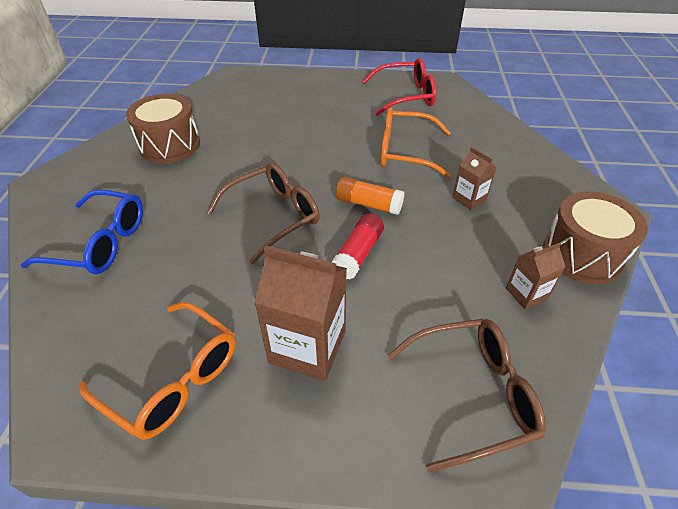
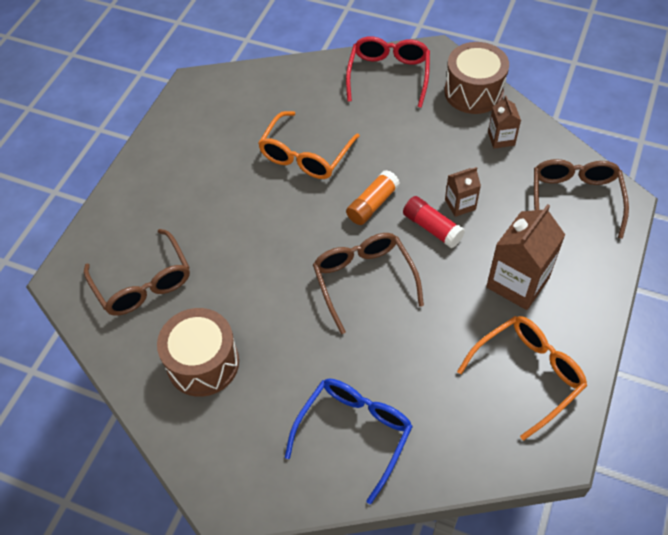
camera: 70 degrees left, 10 degrees up
red glasses [363,58,436,116] -> red glasses moved to [346,36,430,108]
brown carton [452,147,497,210] -> brown carton moved to [445,167,481,217]
none -> brown glasses [84,229,190,316]

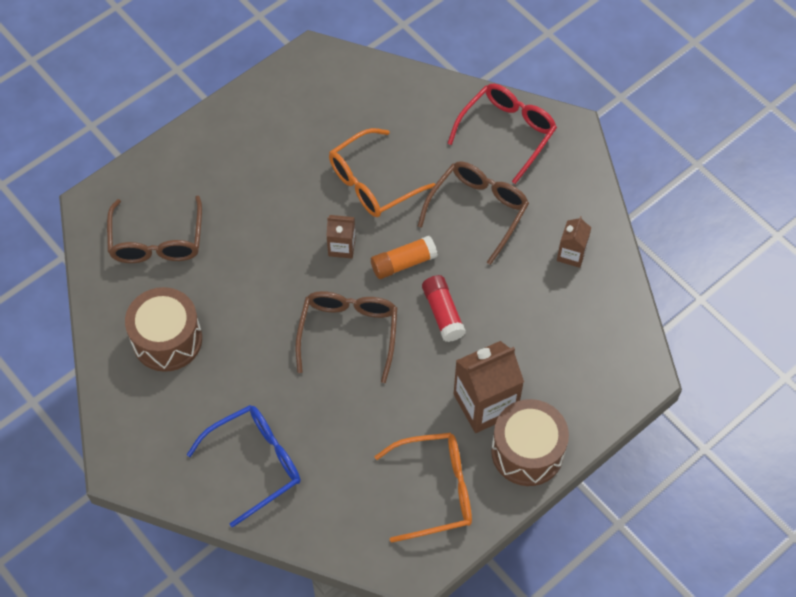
camera: 25 degrees right, 5 degrees up
brown drum [445,42,509,114] -> brown drum moved to [491,399,569,486]
brown carton [445,167,481,217] -> brown carton moved to [327,215,356,259]
brown glasses [534,159,629,239] -> brown glasses moved to [418,162,529,265]

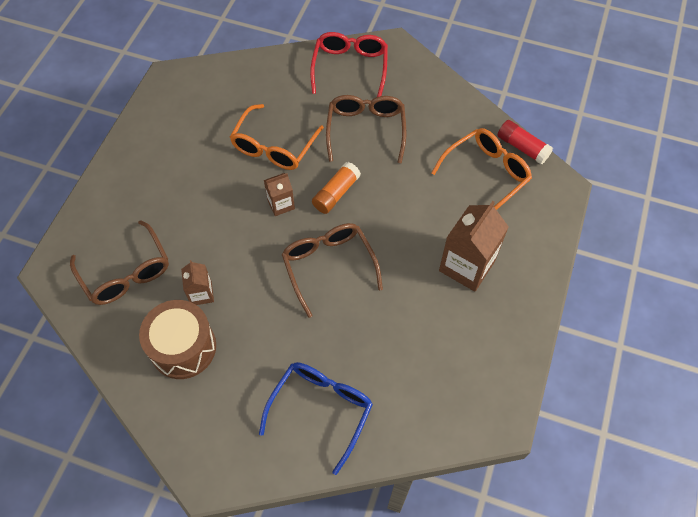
camera: 30 degrees left, 0 degrees up
orange glasses [374,433,472,543] -> orange glasses moved to [431,128,532,210]
red glue stick [422,275,466,342] -> red glue stick moved to [497,120,553,164]
brown drum [491,399,569,486] -> none
brown carton [557,216,591,268] -> brown carton moved to [181,260,214,305]

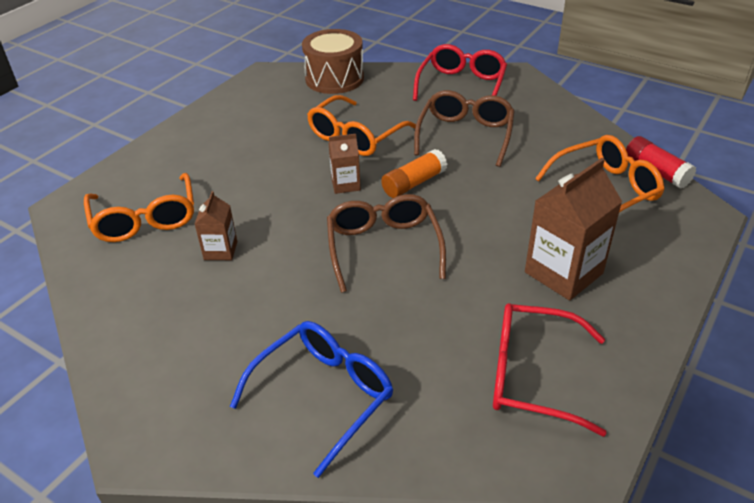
camera: 15 degrees right, 20 degrees down
brown glasses [70,220,169,305] -> orange glasses [84,173,194,242]
brown drum [139,300,216,379] -> brown drum moved to [302,29,364,94]
none -> red glasses [493,303,607,437]

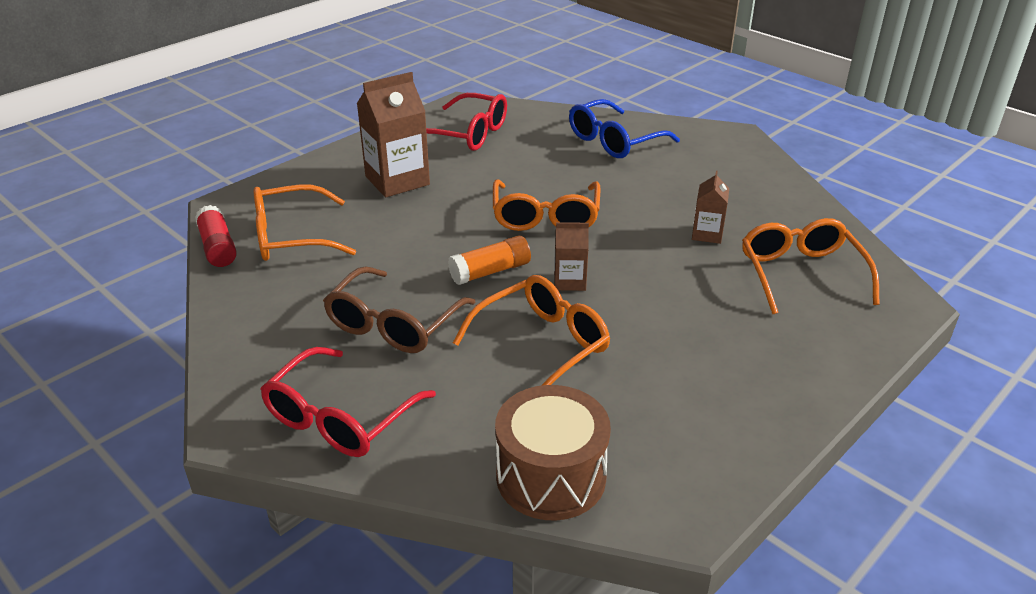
camera: 170 degrees left, 5 degrees down
brown glasses [327,194,446,293] -> orange glasses [493,179,600,231]

